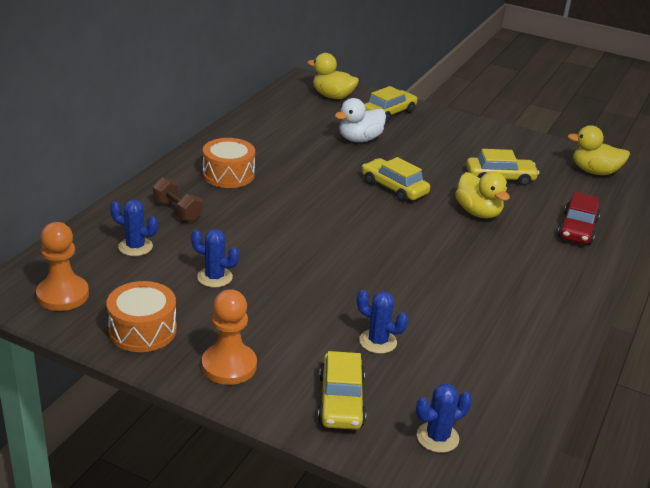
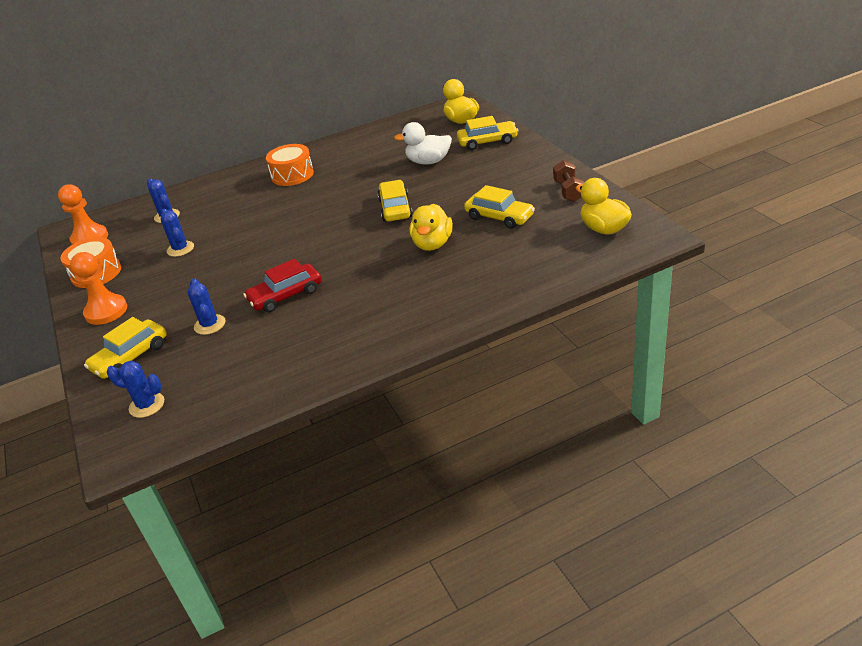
camera: 45 degrees right, 5 degrees up
brown dumbbell [153,177,203,222] -> brown dumbbell moved to [553,160,584,202]
red car [558,192,600,245] -> red car moved to [243,259,322,312]

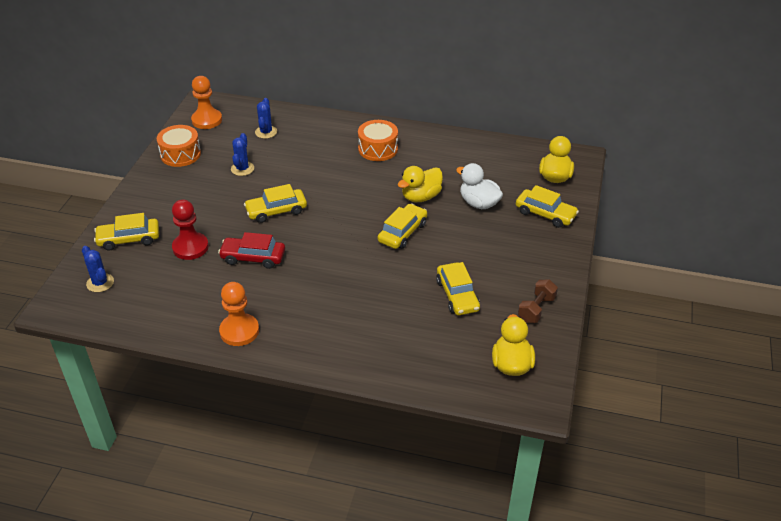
camera: 35 degrees right, 5 degrees up
orange pawn [70,252,127,325] -> orange pawn moved to [219,282,259,346]
blue cactus [187,278,225,335] -> red pawn [172,200,209,260]
yellow duck [410,204,453,251] -> yellow duck moved to [398,166,443,202]
none -> yellow car [244,184,307,223]

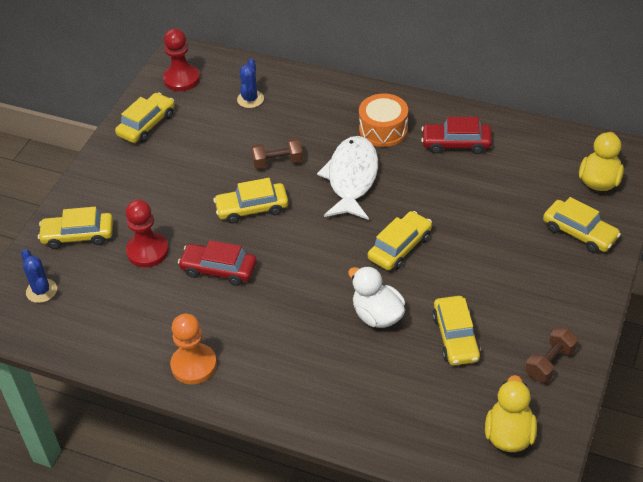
camera: 10 degrees right, 5 degrees up
orange drum [157,125,201,167] -> yellow car [115,93,175,143]
orange pawn [191,76,222,129] -> red pawn [163,28,200,91]
blue cactus [231,133,254,176] -> none
yellow duck [398,166,443,202] -> none
white duck [456,163,503,209] -> white duck moved to [348,266,405,328]
none -> brown dumbbell [251,138,303,169]
none -> white fish [317,136,378,220]
none -> red car [421,117,492,154]

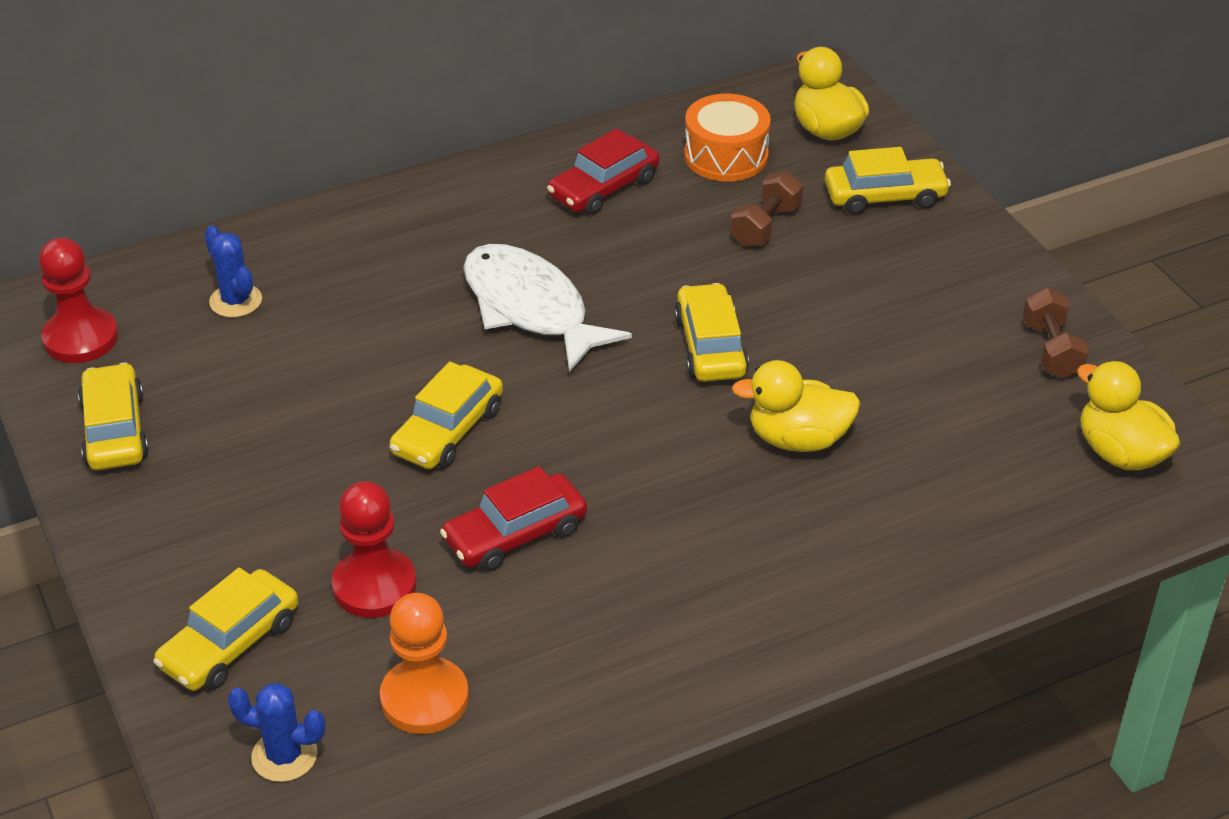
camera: 50 degrees left, 5 degrees down
orange pawn [170,314,217,384] -> orange pawn moved to [380,593,469,734]
brown dumbbell [251,138,303,169] -> brown dumbbell moved to [730,171,803,247]
white duck [348,266,405,328] -> yellow duck [731,360,861,452]
orange drum [359,94,408,147] -> orange drum moved to [684,94,771,182]
yellow car [432,296,481,366] -> none

